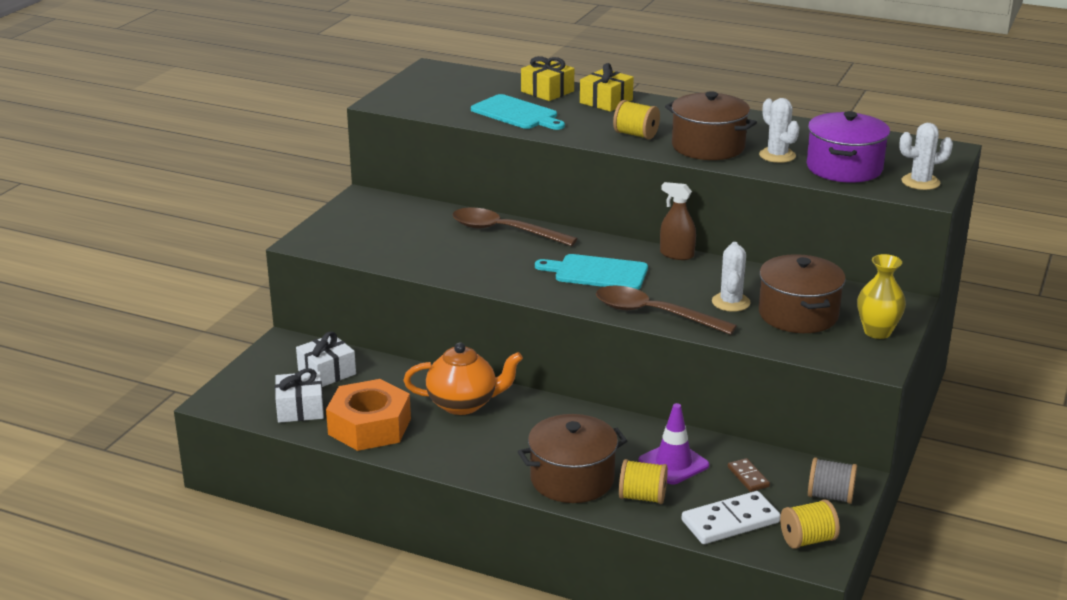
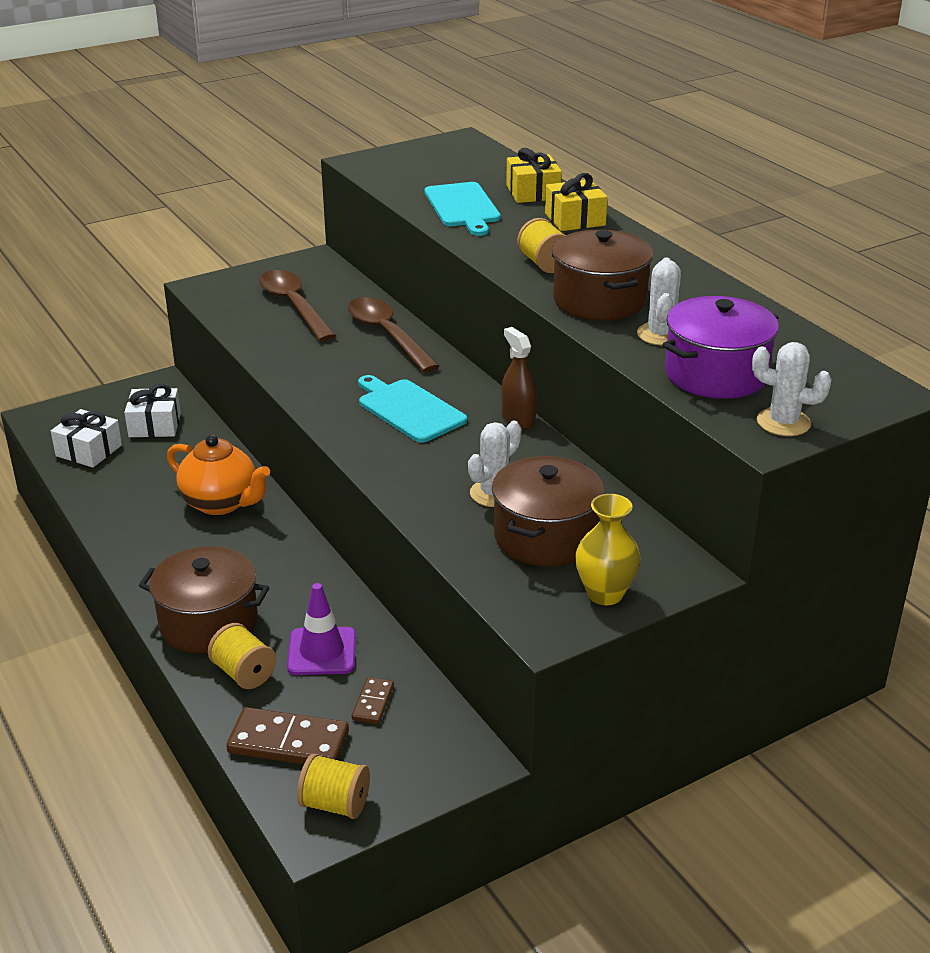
camera: 35 degrees right, 5 degrees up
orange nut [326,379,411,451] -> none
brown spoon [596,286,737,335] -> brown spoon moved to [259,270,336,341]
white domino [682,491,781,544] -> brown domino [226,707,349,764]
grey spool [808,457,857,504] -> none

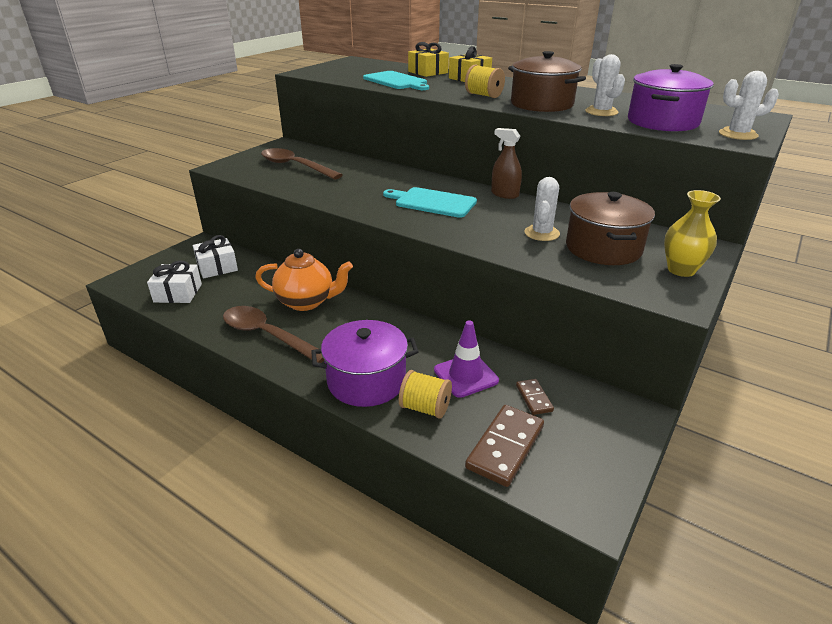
camera: 25 degrees left, 0 degrees up
brown pot [139,546,269,654] -> purple pot [311,320,419,407]
brown domino [226,707,349,764] -> brown domino turned 45 degrees counterclockwise [465,405,544,487]
yellow spool [297,754,370,819] -> none
brown spoon [347,297,439,372] -> brown spoon moved to [223,306,324,363]

